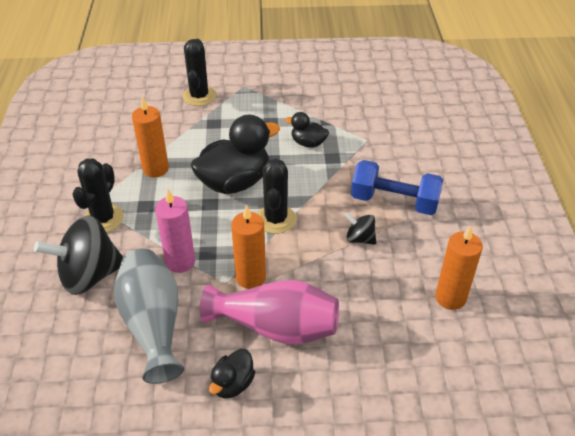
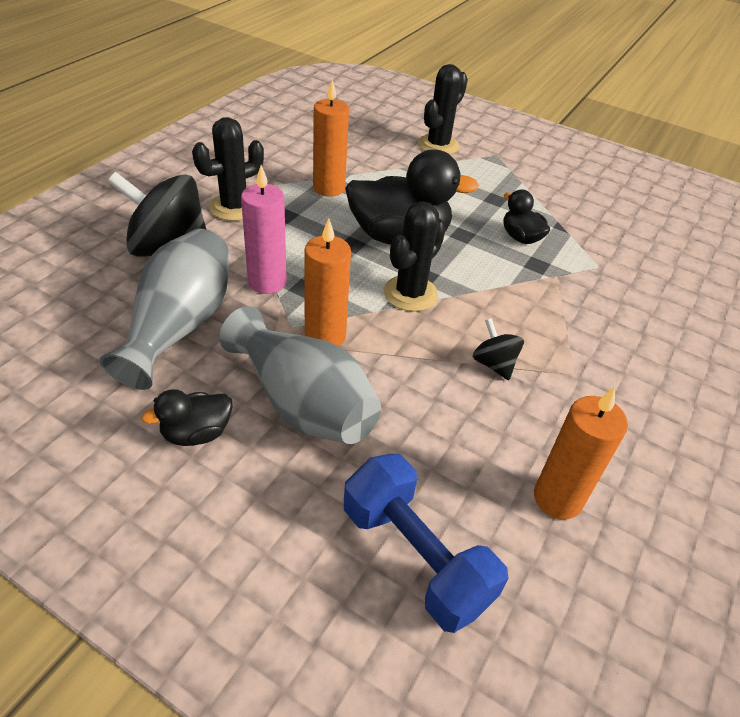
camera: 30 degrees right, 0 degrees up
pink vase [200,280,339,345] -> grey vase [219,306,381,444]
blue dumbbell [351,160,443,215] -> blue dumbbell moved to [344,454,508,633]

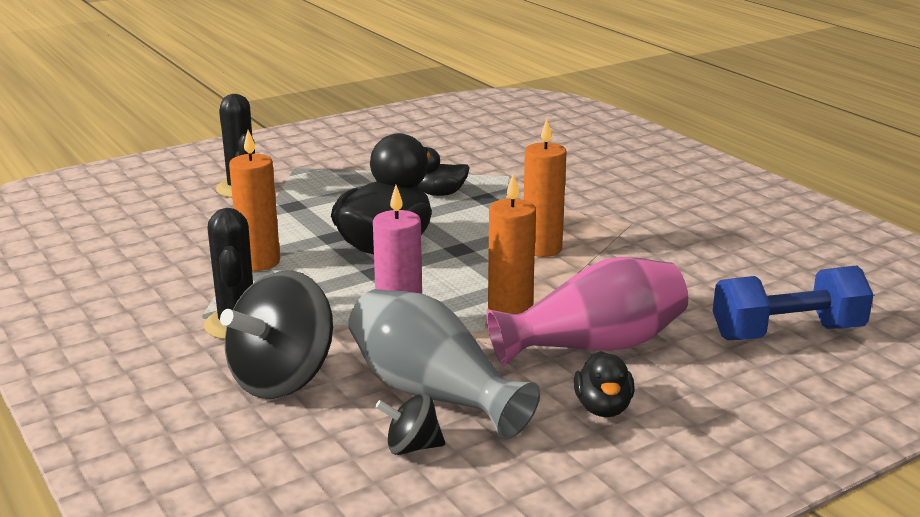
camera: 60 degrees left, 20 degrees down
grey vase [219,306,381,444] -> pink vase [487,257,688,366]
black cactus [384,201,446,312] -> none
black spinning top [473,318,524,380] -> black spinning top moved to [375,393,445,455]
orange candle [534,387,628,520] -> orange candle moved to [524,119,566,257]

